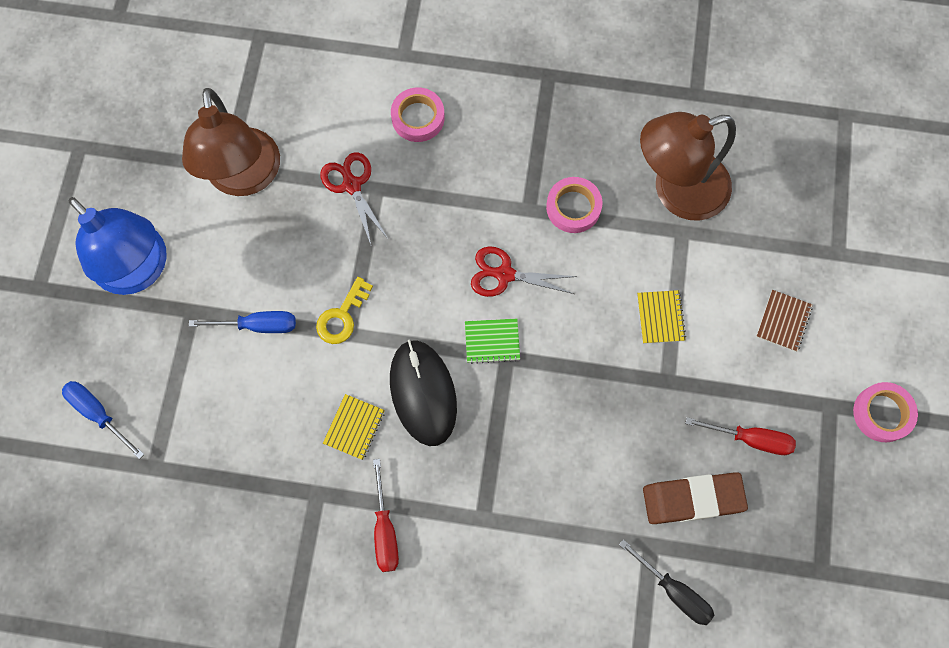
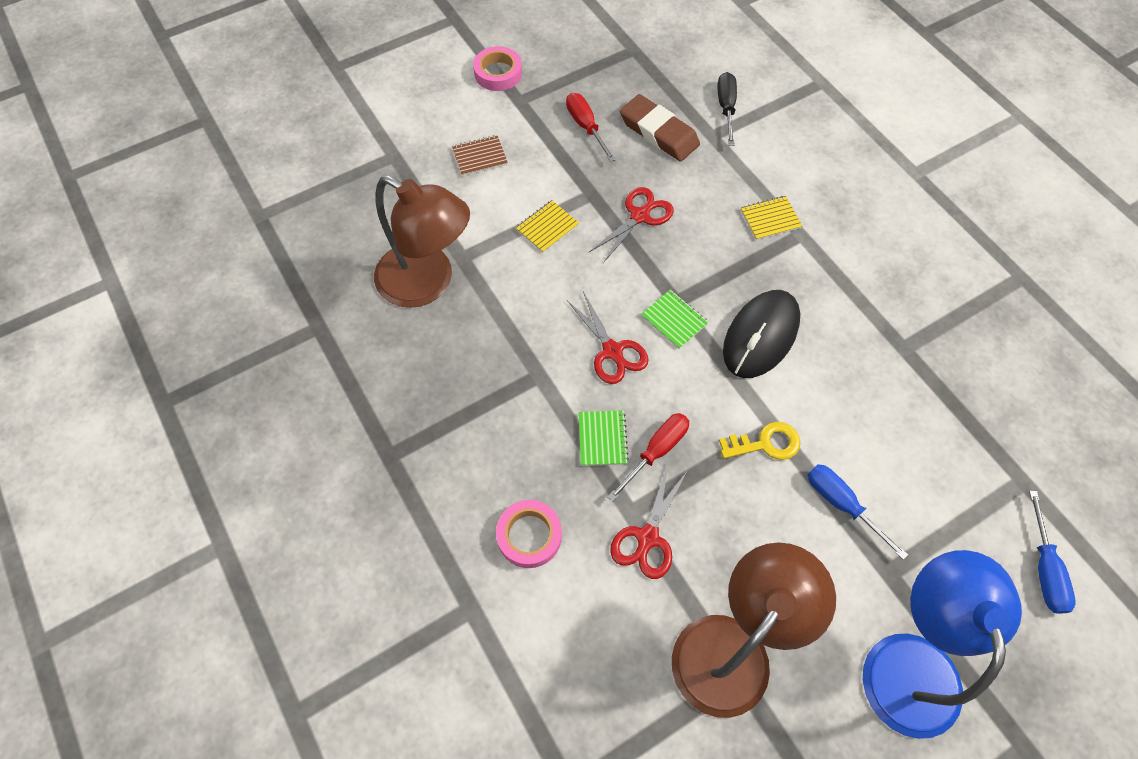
camera: 130 degrees left, 10 degrees down
yellow notebook [323,394,385,460] -> yellow notebook moved to [741,196,802,240]
red screwdriver [373,459,399,572] -> red screwdriver moved to [607,413,689,502]
pink tape [546,177,603,233] -> none
none -> green notebook [578,410,629,466]
none -> red scissors [589,187,674,263]

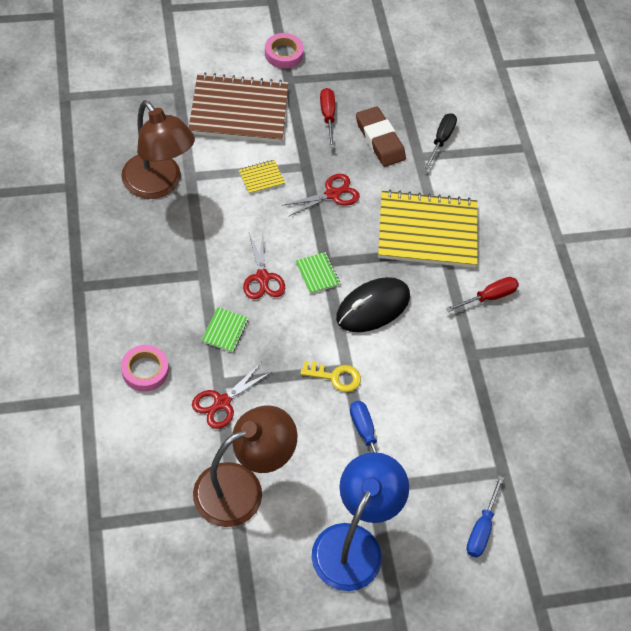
camera: 15 degrees right, 5 degrees down
brown notebook [452,135,508,176] -> brown notebook [189,72,288,143], size x2.49
red screwdriver [607,413,689,502] -> red screwdriver moved to [446,277,519,312]
yellow notebook [741,196,802,240] -> yellow notebook [378,190,478,268], size x2.49

